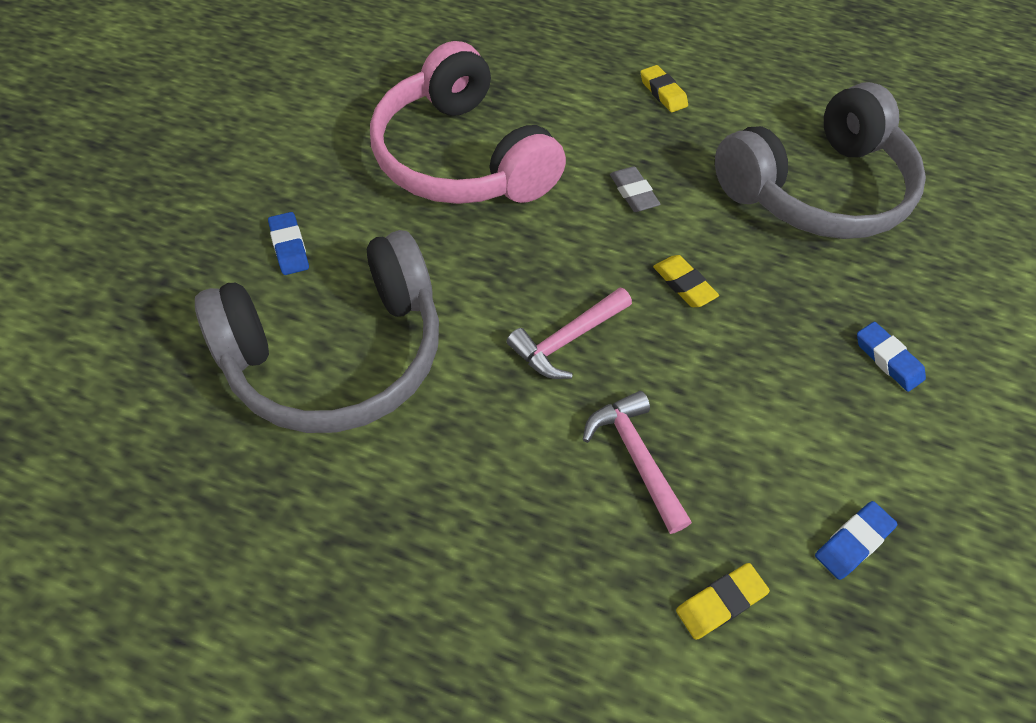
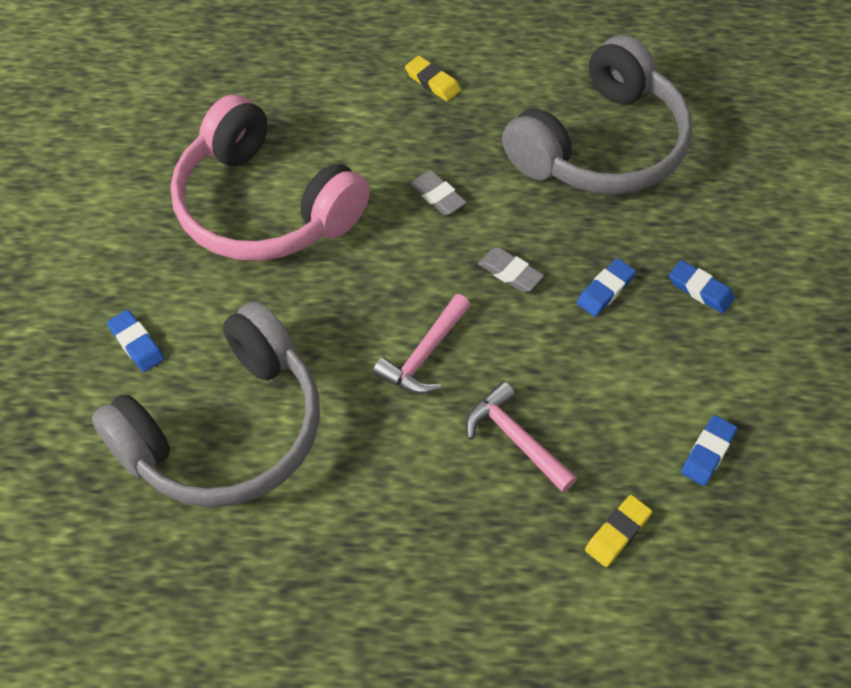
camera: 15 degrees left, 0 degrees up
yellow eraser [653,255,719,307] -> grey eraser [478,247,544,292]
none -> blue eraser [577,258,636,317]

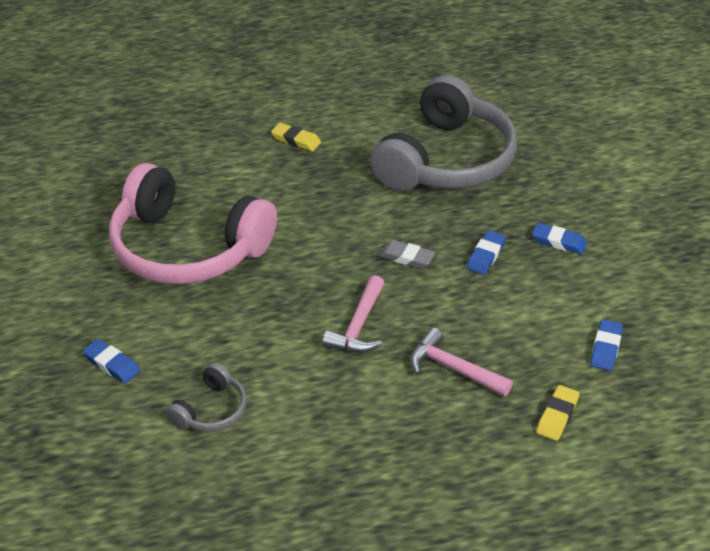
camera: 15 degrees left, 15 degrees down
grey headphones [92,302,320,507] -> grey headphones [166,363,247,432], size x0.43
grey eraser [410,171,467,215] -> none

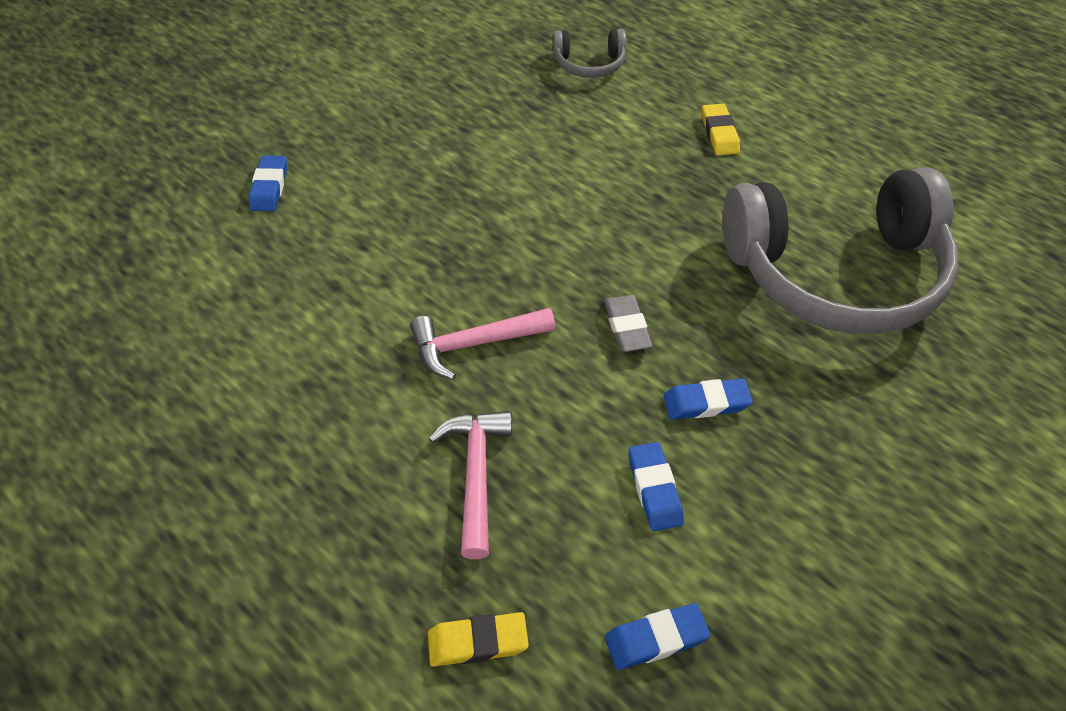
camera: 55 degrees right, 10 degrees up
pink headphones [109,163,277,284] -> none
grey headphones [166,363,247,432] -> grey headphones moved to [553,29,626,78]
blue eraser [532,223,587,254] -> blue eraser moved to [628,442,684,531]

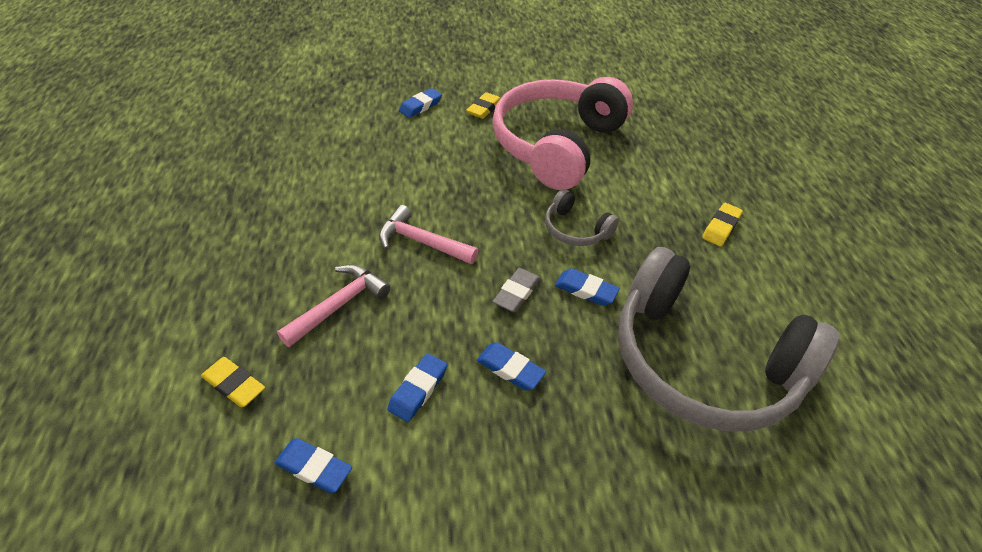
camera: 40 degrees right, 5 degrees down
grey headphones [553,29,626,78] -> grey headphones moved to [545,189,619,246]
none -> yellow eraser [466,92,501,119]
none -> pink headphones [492,77,633,190]
none -> blue eraser [555,268,620,306]

